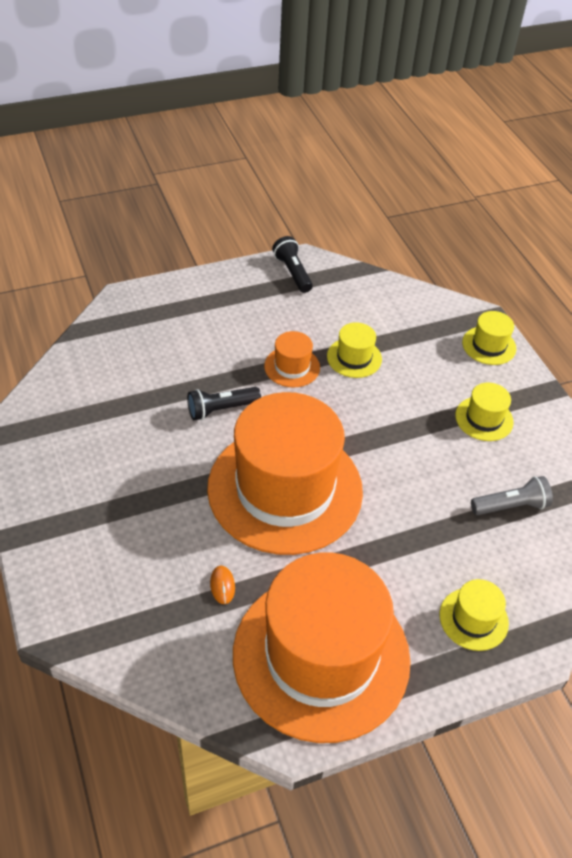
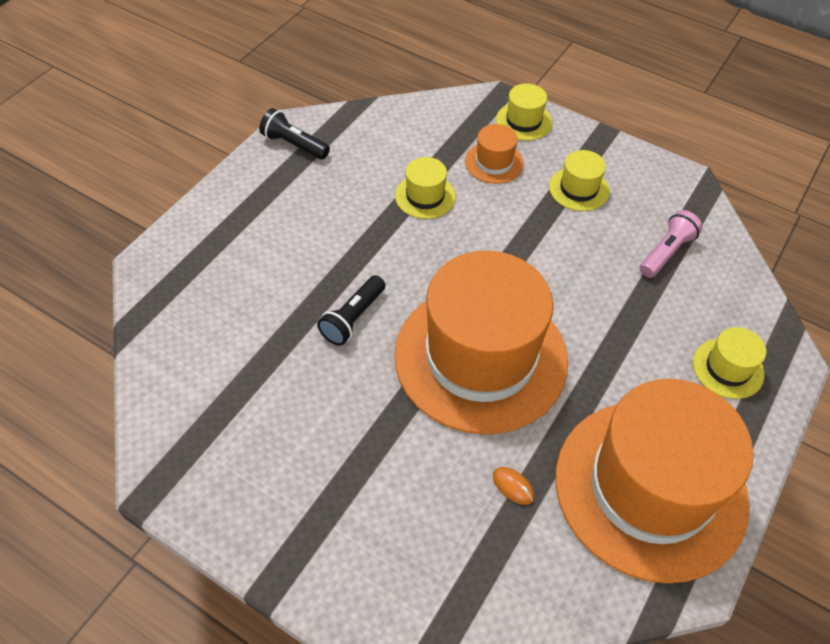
camera: 35 degrees left, 5 degrees up
orange hat [264,331,320,388] -> orange hat moved to [465,124,524,184]
grey flashlight [471,476,553,515] -> pink flashlight [640,210,703,278]

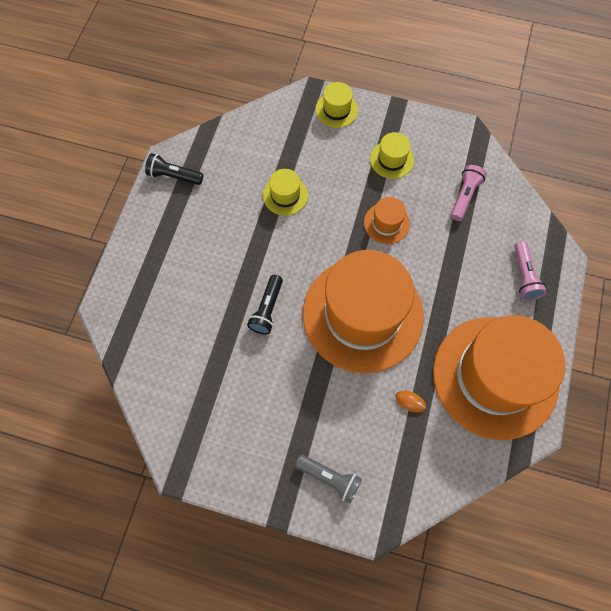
camera: 15 degrees left, 15 degrees up
orange hat [465,124,524,184] -> orange hat moved to [364,197,410,244]
yellow hat [693,327,766,399] -> pink flashlight [514,241,546,300]
none -> grey flashlight [295,454,362,503]

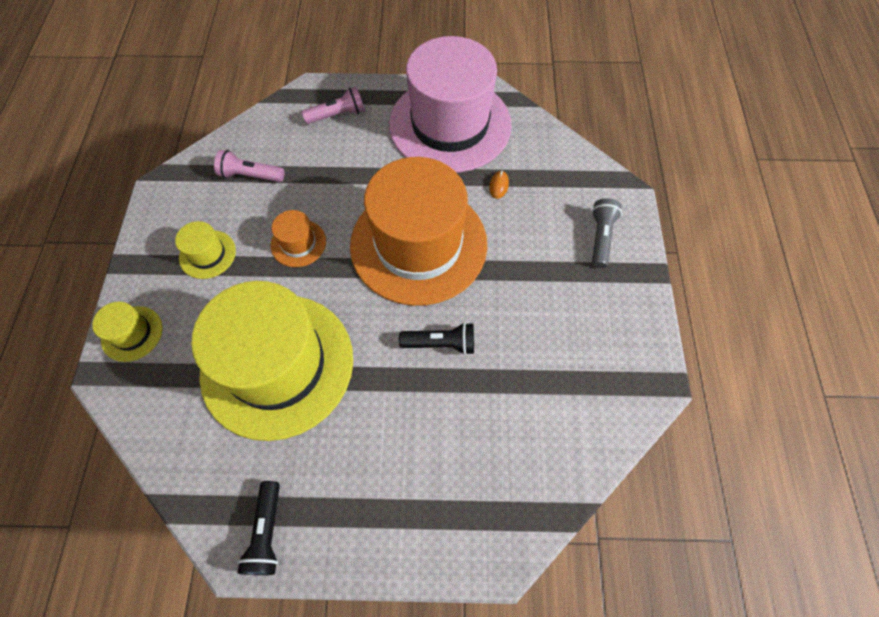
camera: 105 degrees left, 5 degrees down
yellow hat [263,169,308,216] -> yellow hat [191,281,353,441], size x2.47
orange hat [433,315,566,440] -> pink hat [389,36,512,173]

